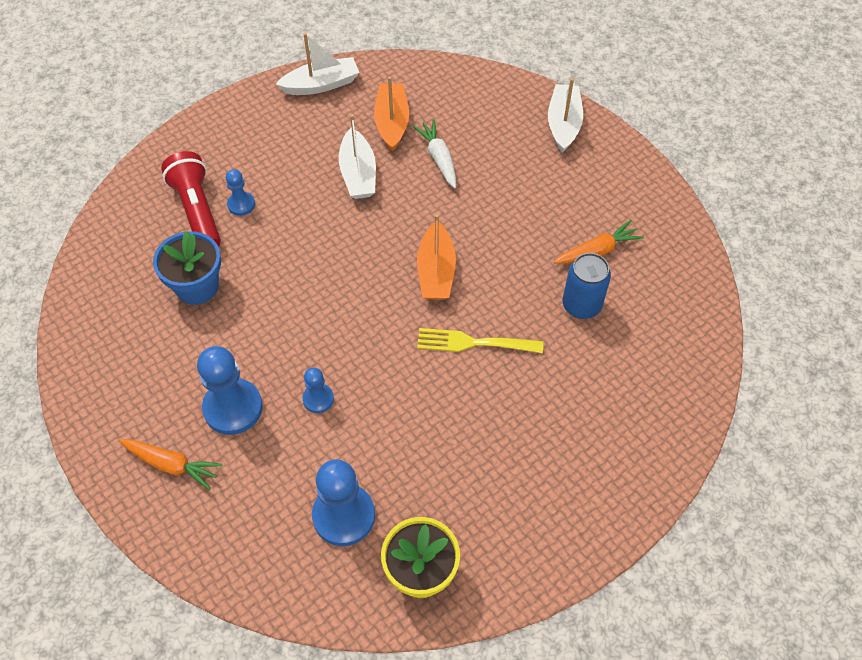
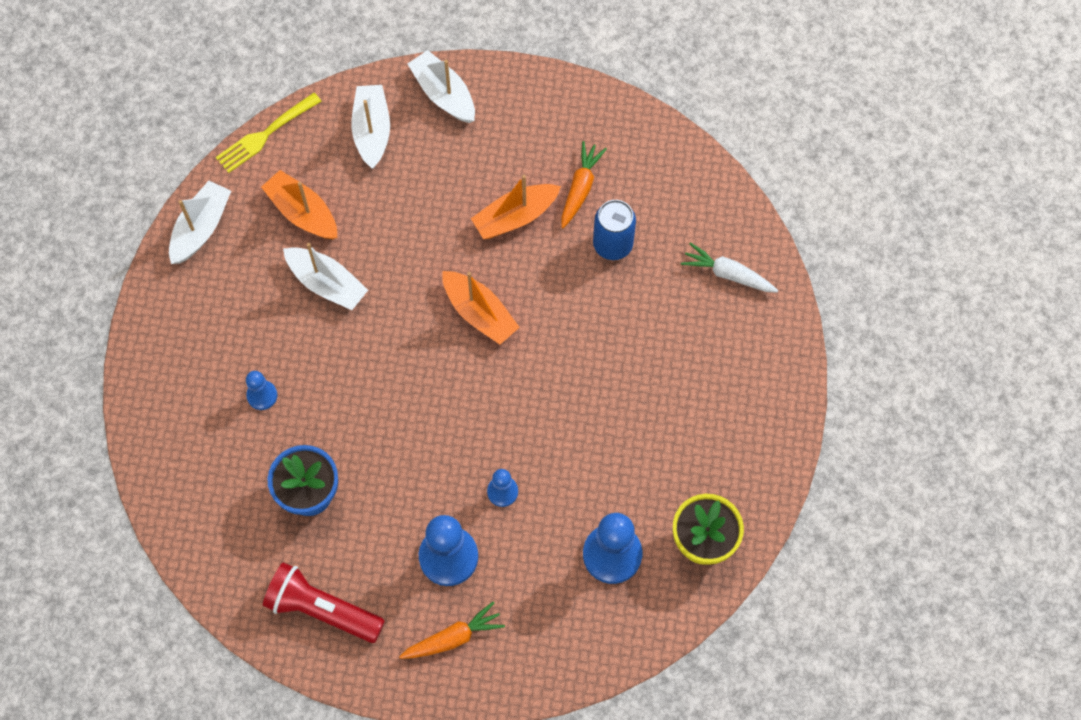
camera: 45 degrees left, 10 degrees up
red flashlight [161,151,221,247] -> red flashlight moved to [263,562,385,643]
white carrot [413,120,456,188] -> white carrot moved to [681,242,778,293]
yellow fork [417,328,543,353] -> yellow fork moved to [216,93,322,173]
none -> white boat [351,85,390,169]
none -> orange boat [471,175,561,239]

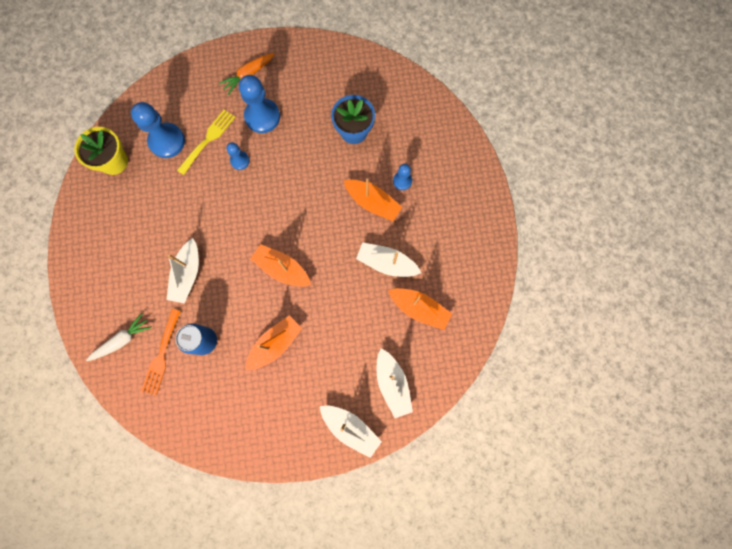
camera: 165 degrees right, 10 degrees up
white boat [169,181,231,264] -> white boat moved to [167,238,199,303]
yellow fork [216,93,322,173] -> yellow fork moved to [177,109,235,175]
red flashlight [263,562,385,643] -> none
orange carrot [561,141,607,228] -> none
white carrot [681,242,778,293] -> white carrot turned 45 degrees counterclockwise [86,313,152,361]
none -> orange fork [141,309,181,396]
none -> orange boat [344,178,402,221]

